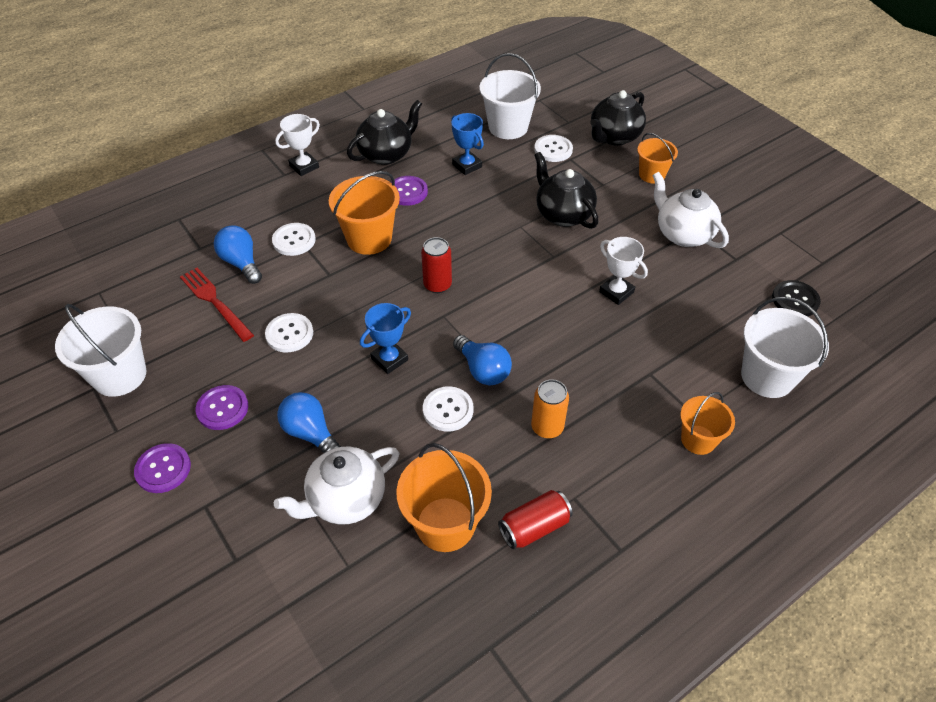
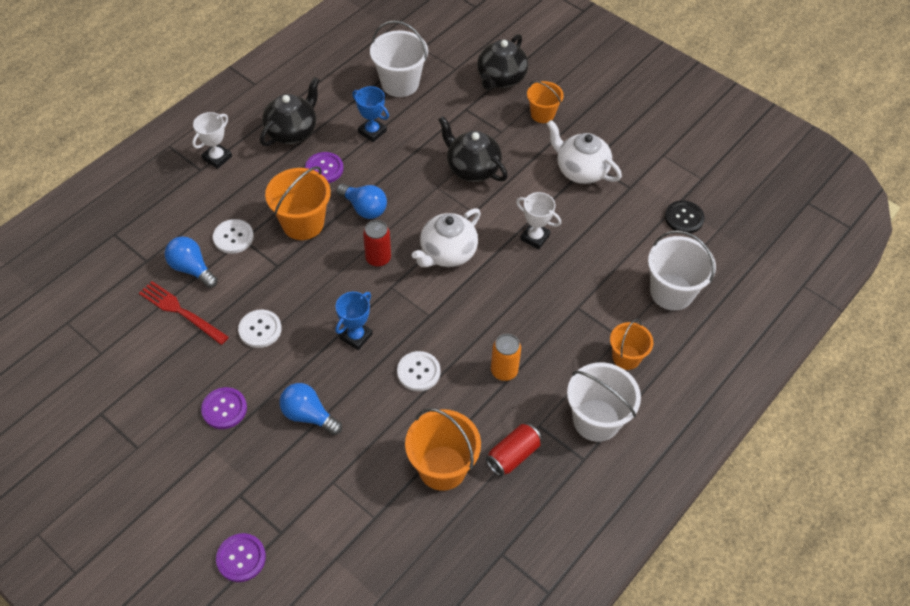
camera: 15 degrees left, 5 degrees up
white bucket [55,304,147,397] -> white bucket moved to [567,363,641,442]
purple button [134,443,191,493] -> purple button moved to [216,533,266,582]
white teapot [274,447,399,525] -> white teapot moved to [412,208,481,267]
blue light bulb [453,335,512,385] -> blue light bulb moved to [336,184,387,219]
white button [534,135,573,162] -> none

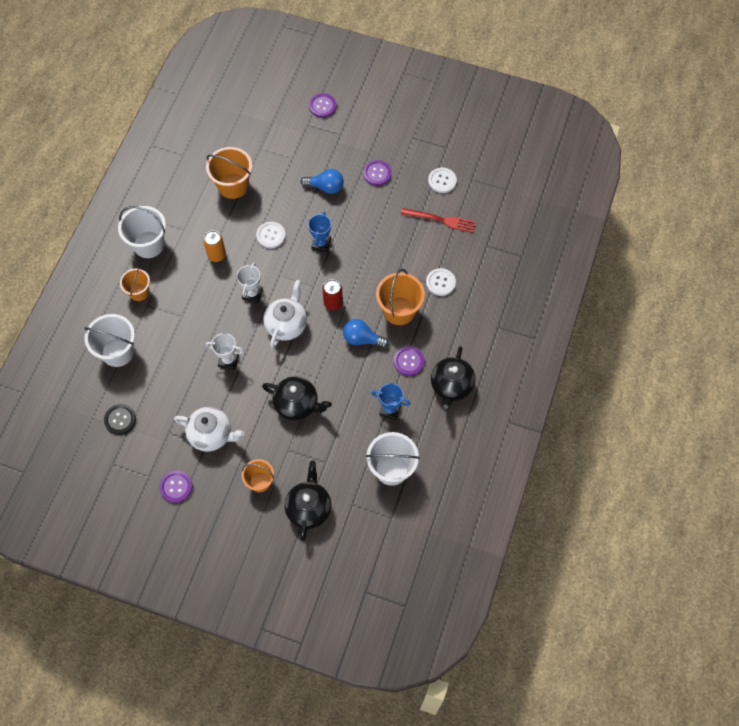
camera: 160 degrees right, 10 degrees up
blue light bulb [165,236,218,288] -> none
white trophy [192,112,232,169] -> white trophy moved to [237,262,263,303]
white button [238,309,282,348] -> white button moved to [428,168,457,193]
red can [486,423,542,477] -> none
none -> purple button [160,471,192,503]

